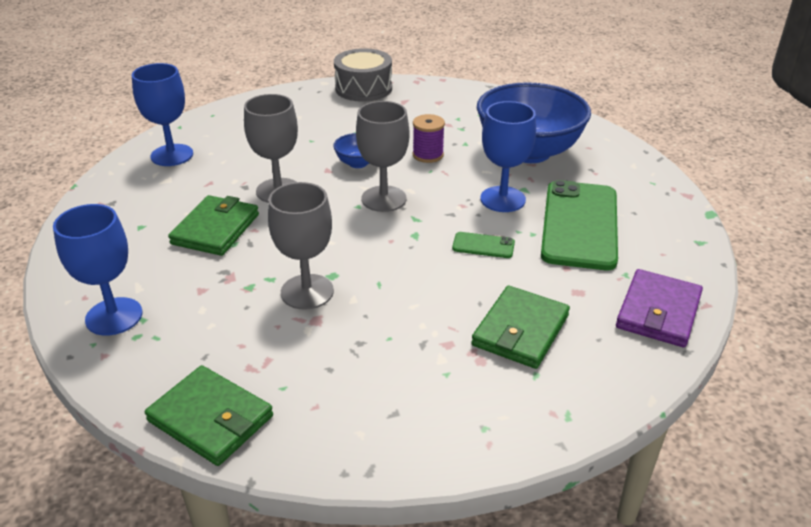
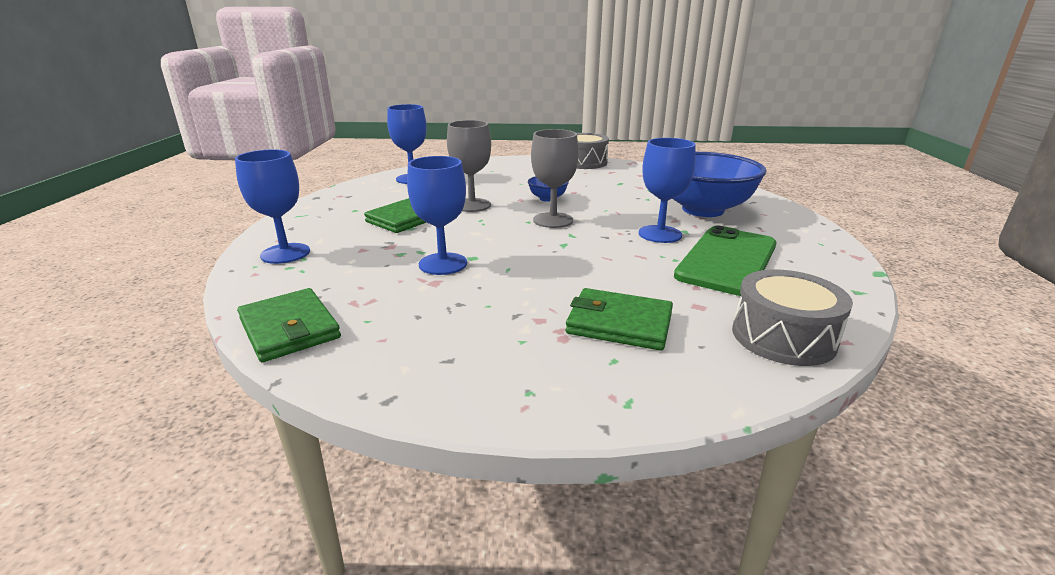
camera: 20 degrees right, 10 degrees down
grey goblet [268,182,334,310] -> blue goblet [407,156,467,275]
purple spool [413,114,445,163] -> none
green phone [452,232,515,258] -> none
green wallet [471,285,570,369] -> green wallet turned 60 degrees clockwise [566,288,673,351]
purple wallet [616,269,703,347] -> grey drum [732,270,853,366]

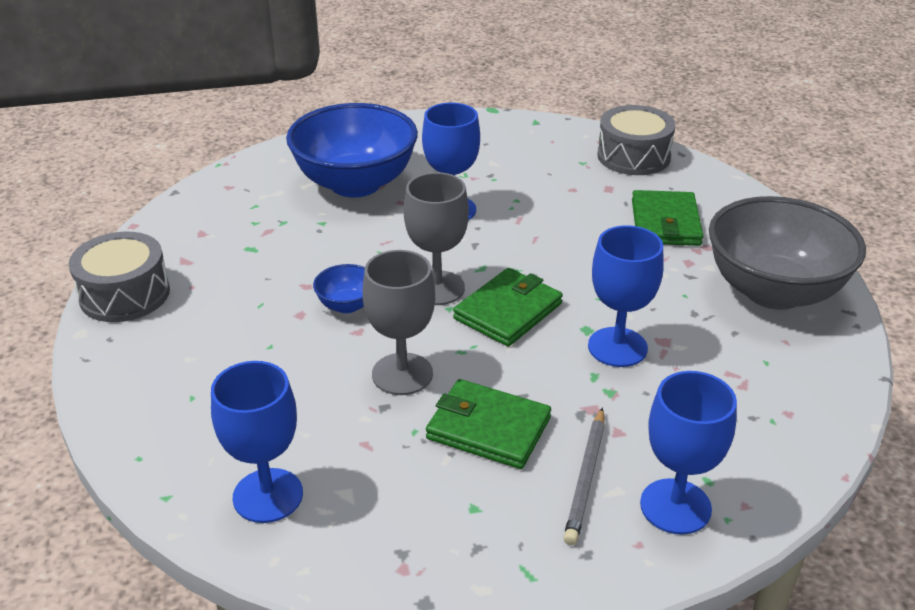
camera: 105 degrees left, 10 degrees up
green wallet [237,288,341,362] -> green wallet moved to [453,268,563,347]
green phone [674,226,777,296] -> none
none -> grey pencil [563,408,605,545]
none -> grey bowl [709,196,866,310]

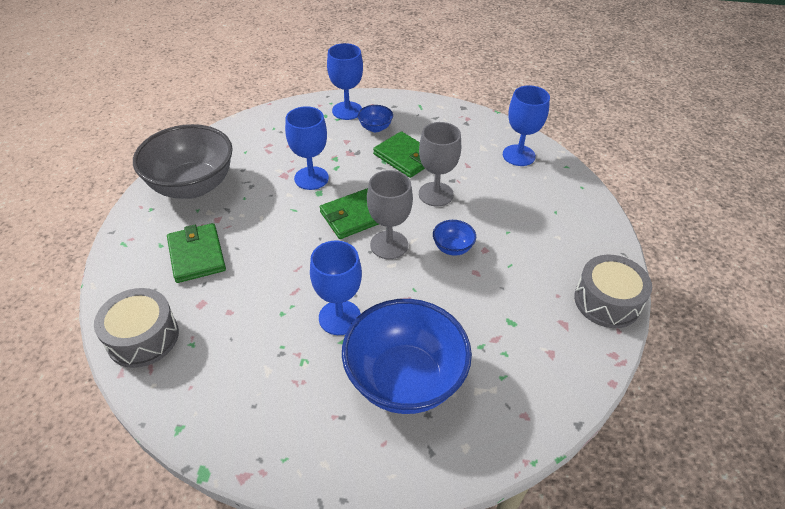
camera: 160 degrees left, 10 degrees up
grey pencil [563,408,605,545] -> blue bowl [358,105,393,132]
green wallet [632,190,703,246] -> green wallet turned 45 degrees counterclockwise [167,223,226,283]

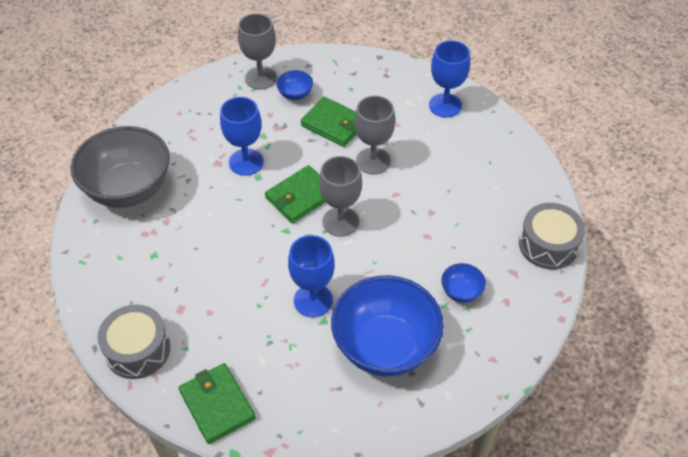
camera: 10 degrees left, 5 degrees up
green wallet [167,223,226,283] -> green wallet moved to [178,363,256,444]
blue goblet [327,43,363,120] -> grey goblet [238,13,277,89]
blue bowl [433,220,476,256] -> blue bowl moved to [441,263,486,303]

